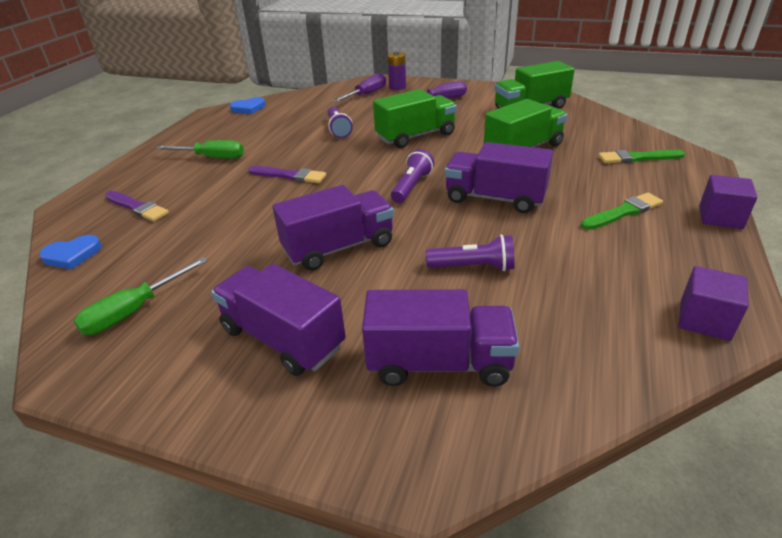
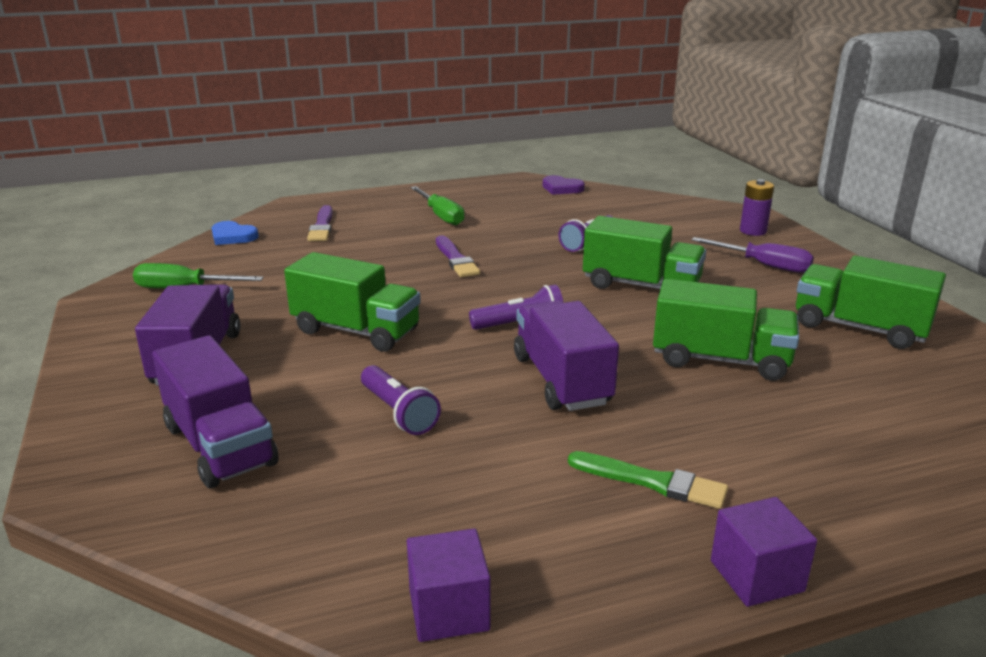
camera: 50 degrees right, 10 degrees down
blue heart [230,97,266,114] -> purple heart [543,175,585,195]
purple truck [272,185,394,271] -> green truck [284,252,421,352]
purple screwdriver [332,73,386,102] -> none
green brush [598,150,685,163] -> none

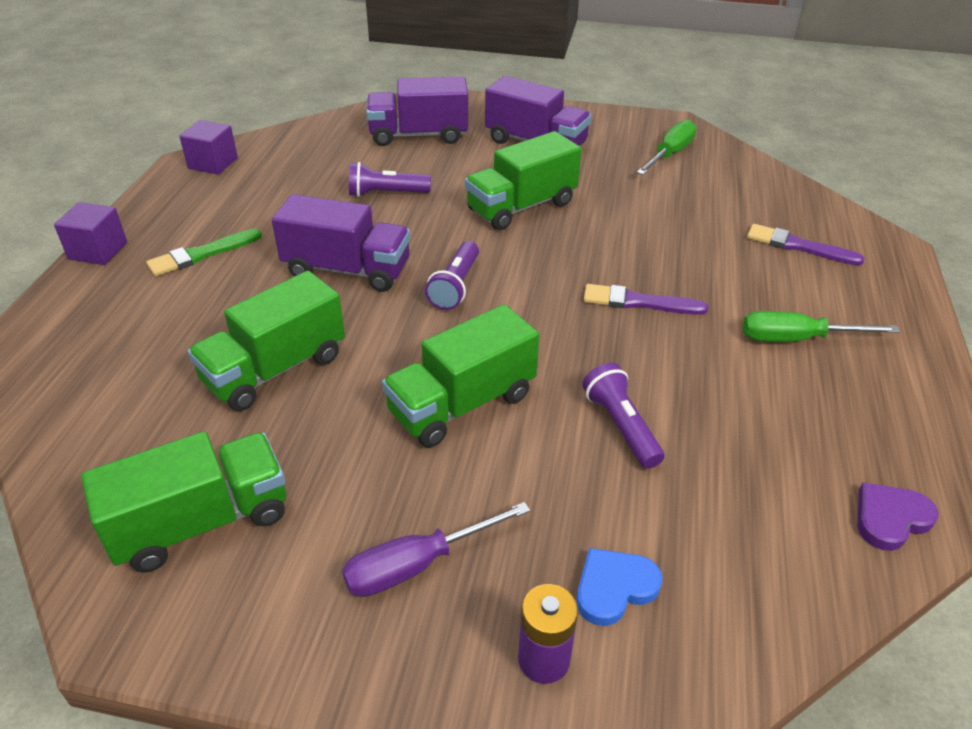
camera: 120 degrees right, 15 degrees up
blue heart [212,221,259,245] -> blue heart moved to [576,548,663,626]

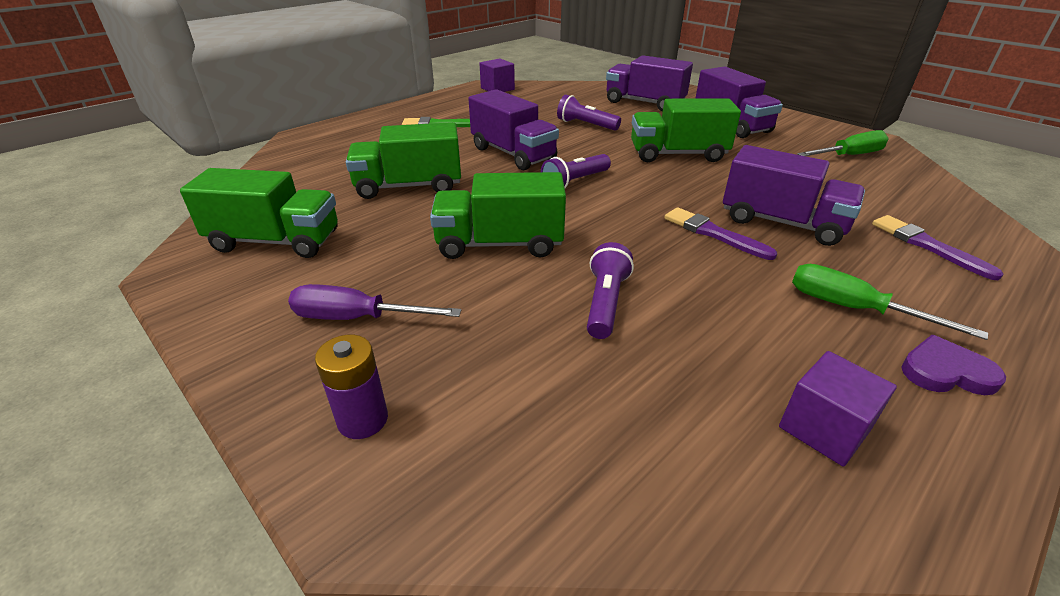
camera: 35 degrees right, 5 degrees down
purple cube [54,202,127,265] -> purple cube moved to [779,351,897,467]
blue heart [576,548,663,626] -> none
purple heart [857,482,939,551] -> purple heart moved to [901,335,1006,395]
none -> purple truck [723,145,865,246]

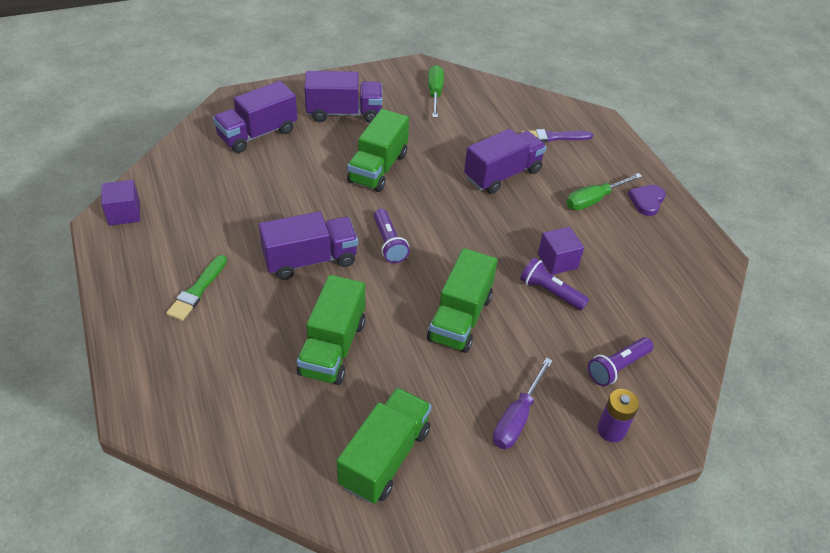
camera: 70 degrees left, 10 degrees up
purple flashlight [557,95,621,131] -> purple flashlight moved to [588,337,653,386]
purple brush [664,207,778,260] -> none
purple cube [779,351,897,467] -> purple cube moved to [538,227,584,275]

